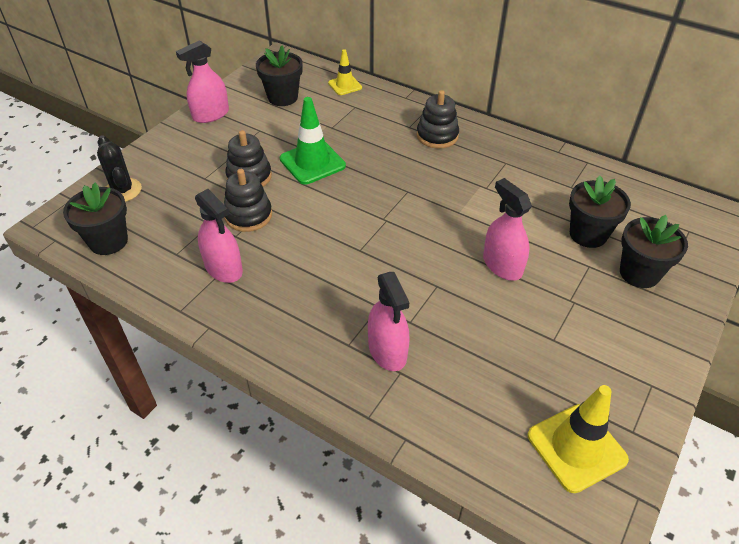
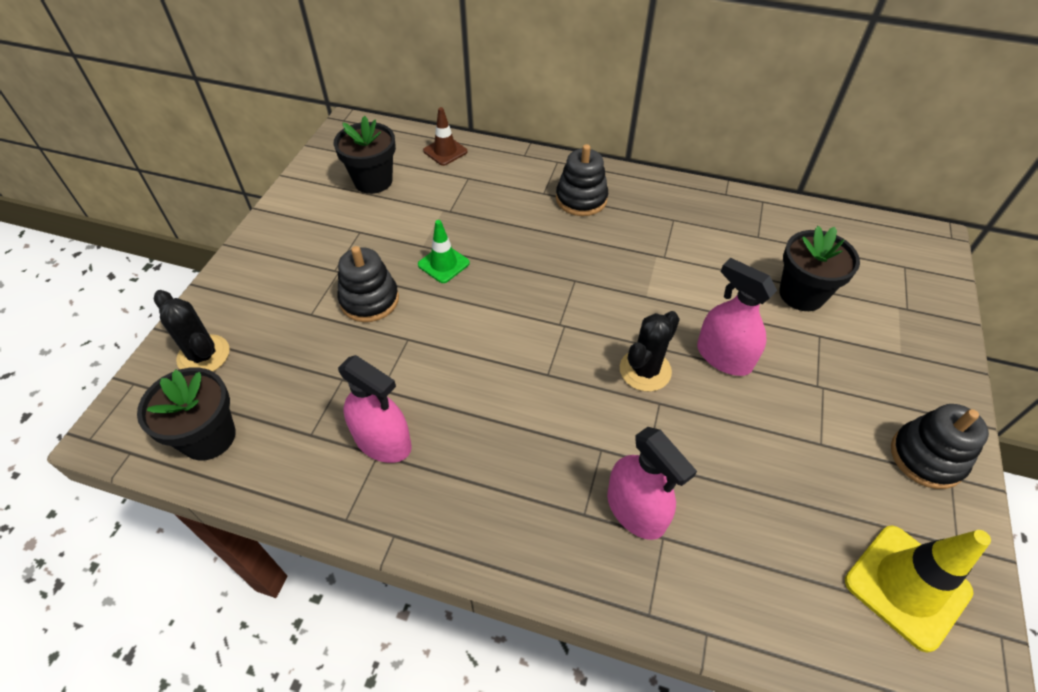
camera: 15 degrees left, 5 degrees up
pink spray bottle [176,41,229,123] -> none
black stacking toy [224,169,272,232] -> black stacking toy moved to [891,404,989,489]
green traffic cone [280,97,346,185] -> green traffic cone [418,220,470,283], size x0.59
yellow traffic cone [328,49,362,95] -> brown traffic cone [423,107,467,166]
black flower pot [620,215,688,288] -> none
none -> black cactus [620,311,680,392]

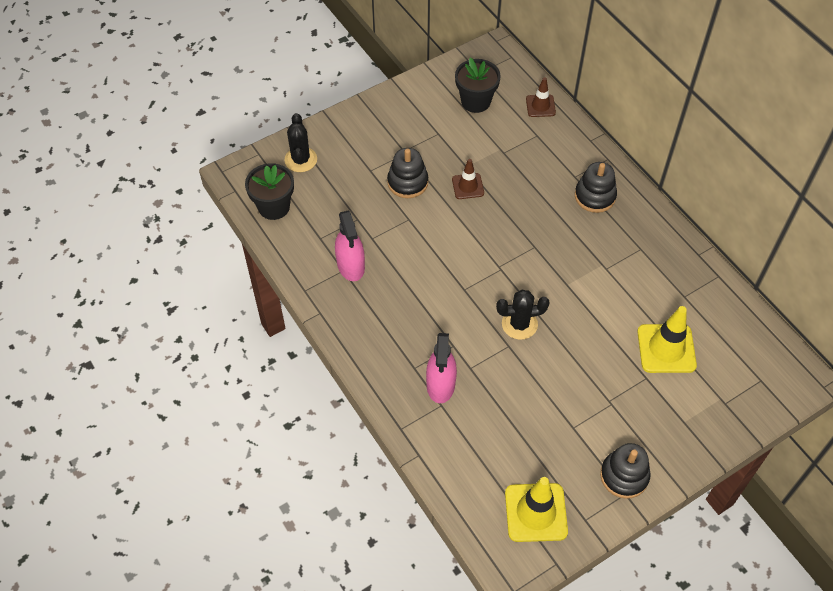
camera: 40 degrees right, 5 degrees up
green traffic cone [418,220,470,283] -> brown traffic cone [452,159,484,199]
pink spray bottle [697,258,777,376] -> none
black flower pot [779,226,860,311] -> yellow traffic cone [637,306,697,373]

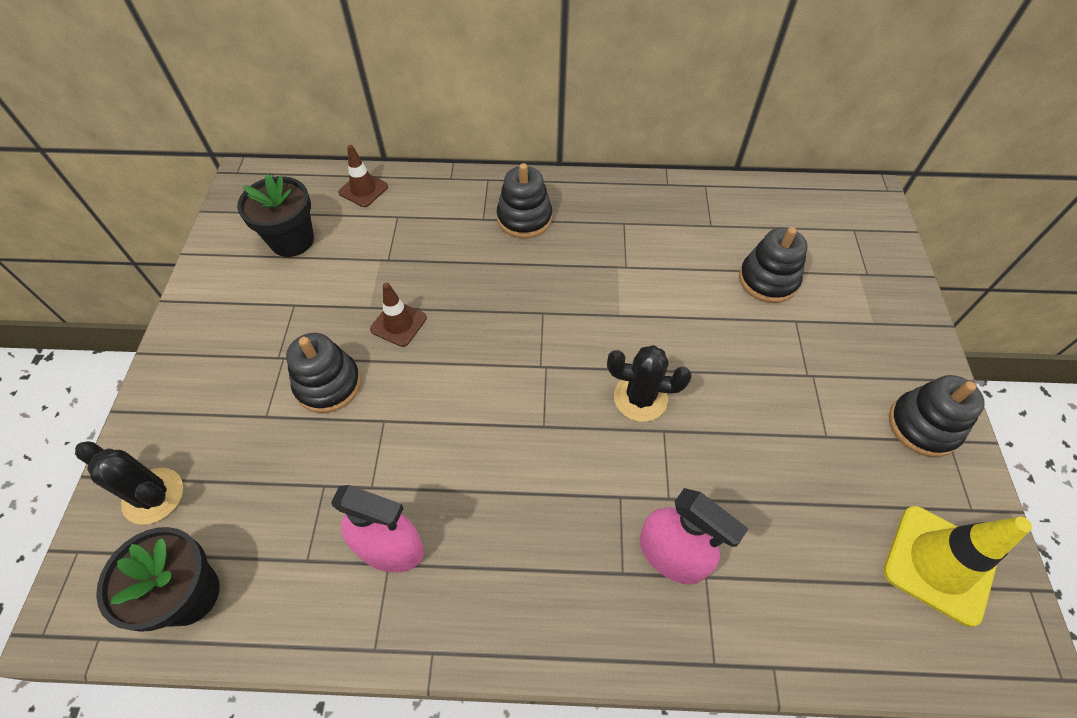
camera: 55 degrees left, 0 degrees up
black cactus [496,290,550,340] -> black cactus turned 75 degrees clockwise [607,345,692,422]
yellow traffic cone [637,306,697,373] -> black stacking toy [739,227,808,303]

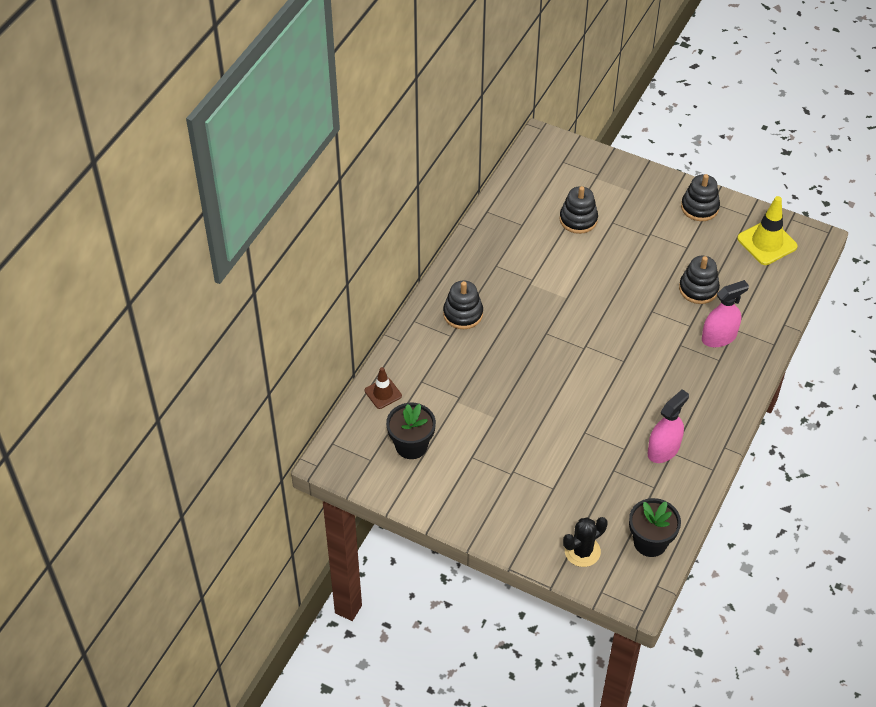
camera: 65 degrees left, 5 degrees down
black stacking toy [286,333,361,413] -> black stacking toy moved to [679,256,720,304]
brown traffic cone [370,283,427,347] -> none
black cactus [607,345,692,422] -> none

